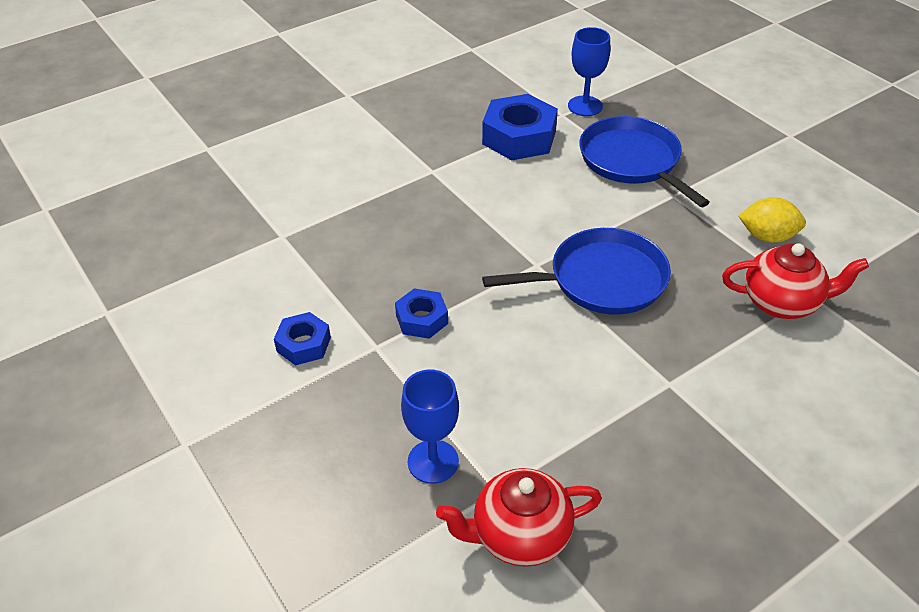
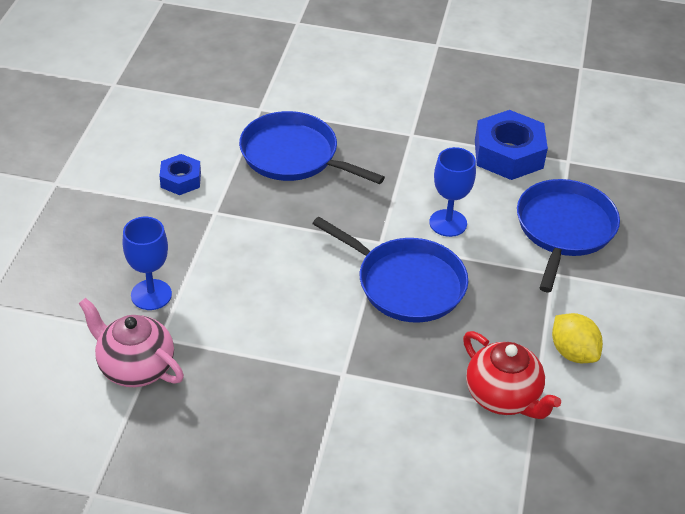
camera: 45 degrees right, 0 degrees up
blue nut [395,288,448,339] -> none
red teapot [436,468,602,567] -> pink teapot [79,298,184,387]
blue goblet [568,27,610,116] -> blue goblet moved to [429,147,476,237]
none -> blue pan [239,111,385,184]

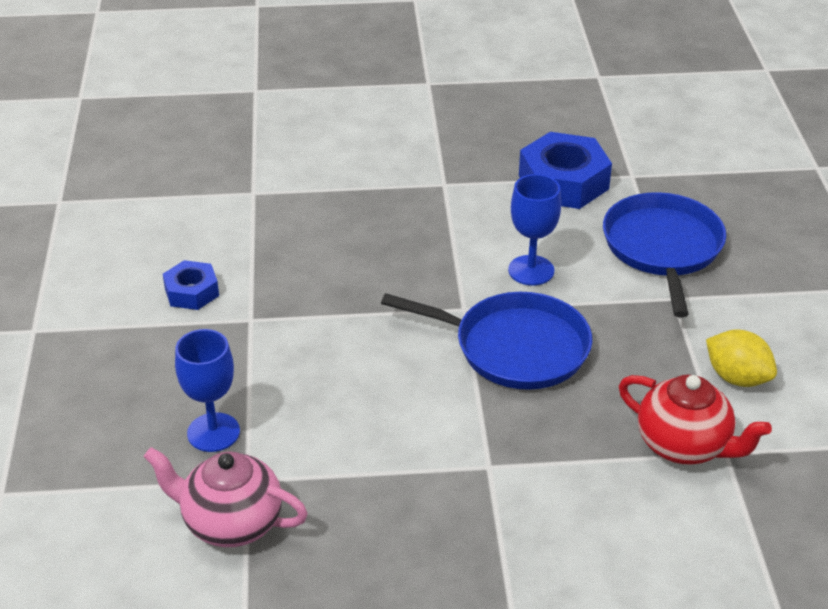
camera: 15 degrees left, 5 degrees down
blue pan [239,111,385,184] -> none

